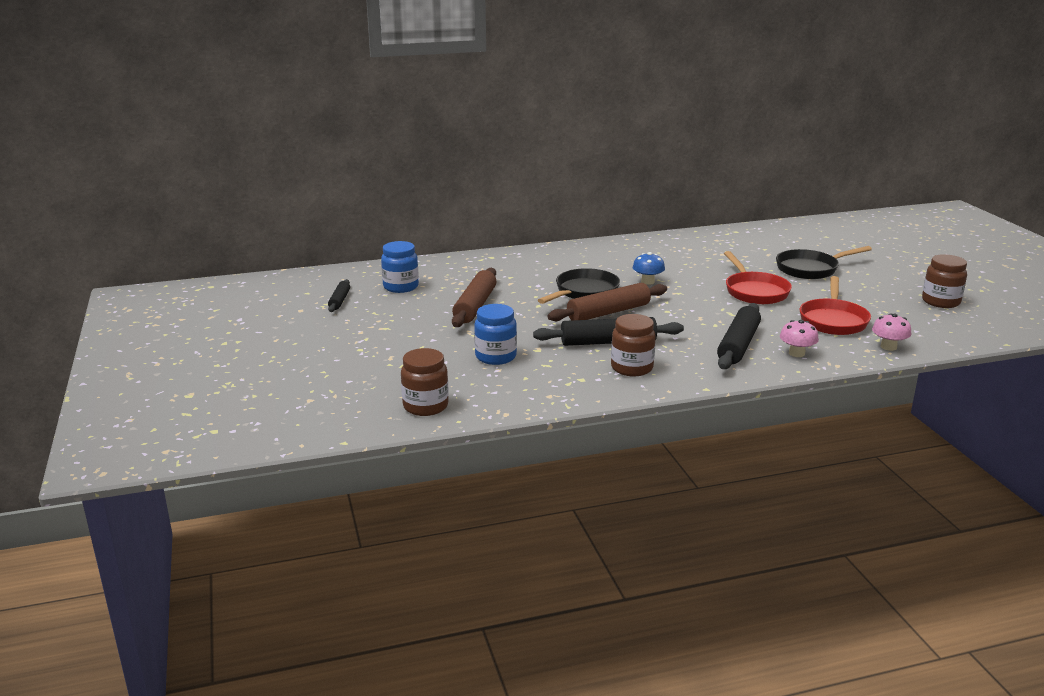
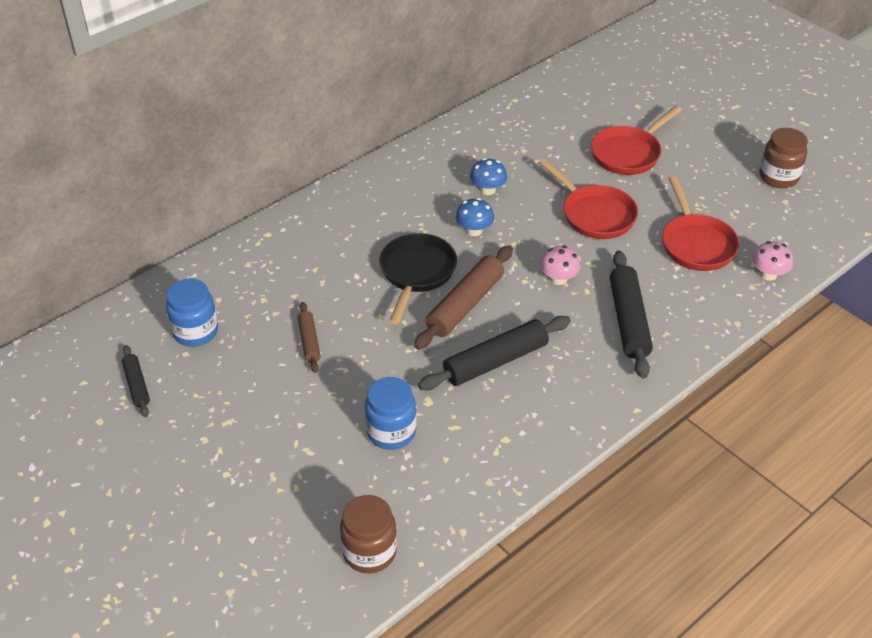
camera: 25 degrees left, 20 degrees up
brown rolling pin [452,268,497,327] -> brown rolling pin [298,302,321,373], size x0.55
brown jar [611,314,656,376] -> none
black pan [776,246,872,279] -> red pan [591,106,682,175]
pink mushroom [780,320,819,357] -> pink mushroom moved to [540,246,581,285]
none -> blue mushroom [470,158,507,195]

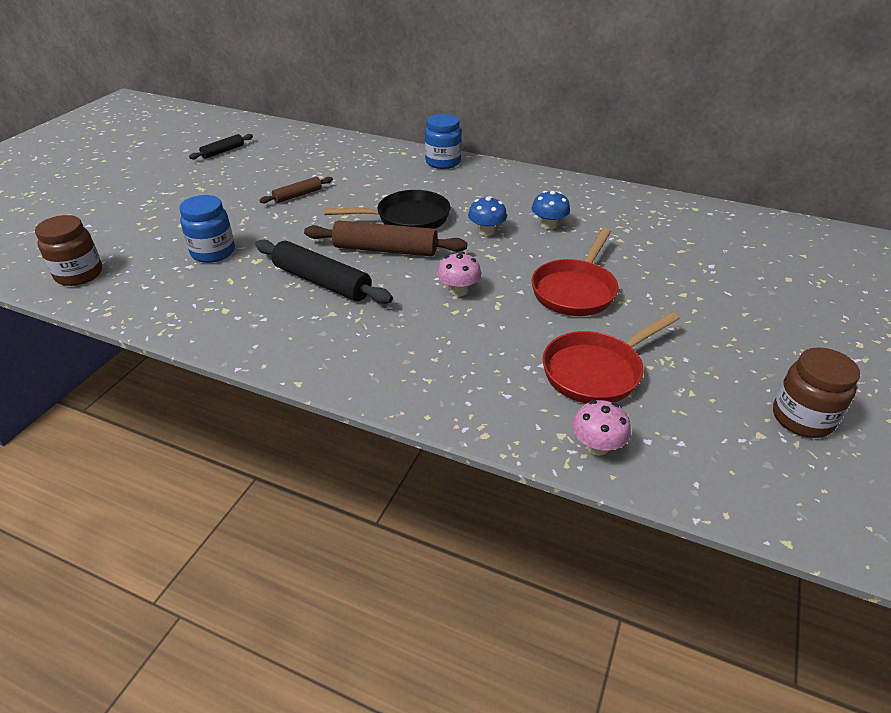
camera: 65 degrees right, 5 degrees down
blue jar [166,279,218,347] -> blue jar moved to [425,114,462,169]
red pan [591,106,682,175] -> none
black rolling pin [610,251,653,378] -> none

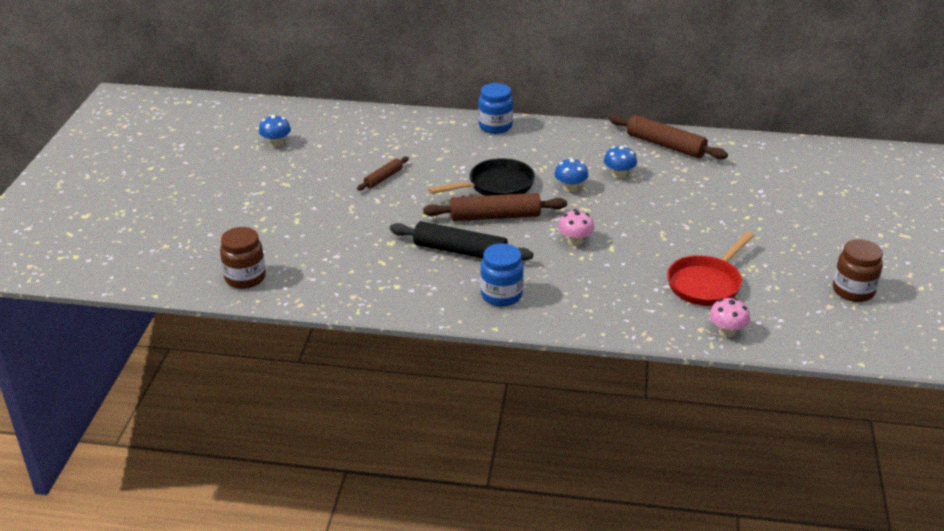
camera: 15 degrees left, 5 degrees down
blue jar [179,195,235,263] -> blue jar moved to [480,243,524,306]
black rolling pin [189,134,253,159] -> blue mushroom [259,115,291,147]
red pan [531,228,618,316] -> none
none -> brown rolling pin [609,114,728,159]

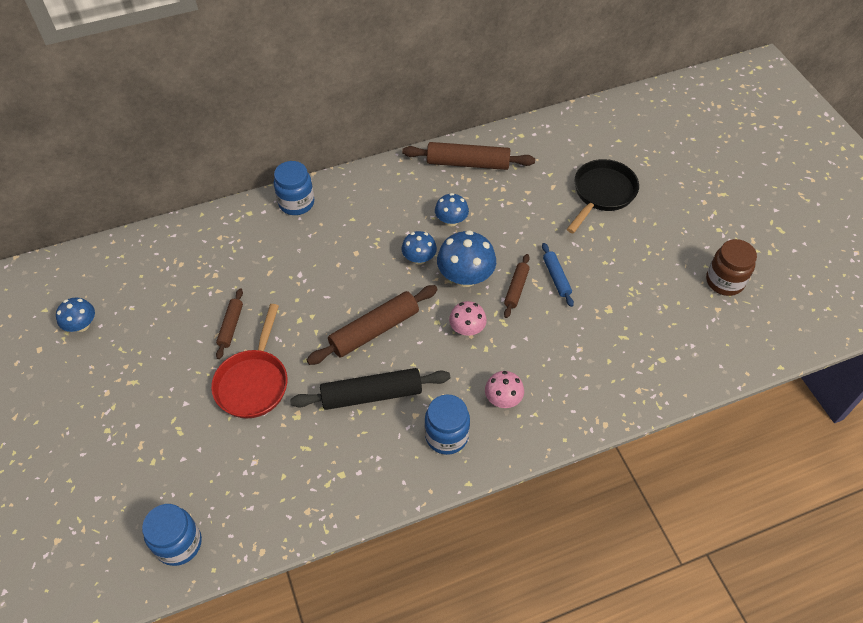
camera: 30 degrees left, 20 degrees up
brown jar [220,227,266,289] -> blue jar [142,504,202,566]
black pan [428,158,535,196] -> black pan moved to [567,159,639,233]
red pan [667,232,754,306] -> red pan moved to [211,304,288,418]
pink mushroom [709,298,750,337] -> pink mushroom moved to [485,371,524,408]
none -> blue mushroom [437,230,496,287]
none -> brown rolling pin [504,254,530,318]
none -> blue rolling pin [542,243,574,307]

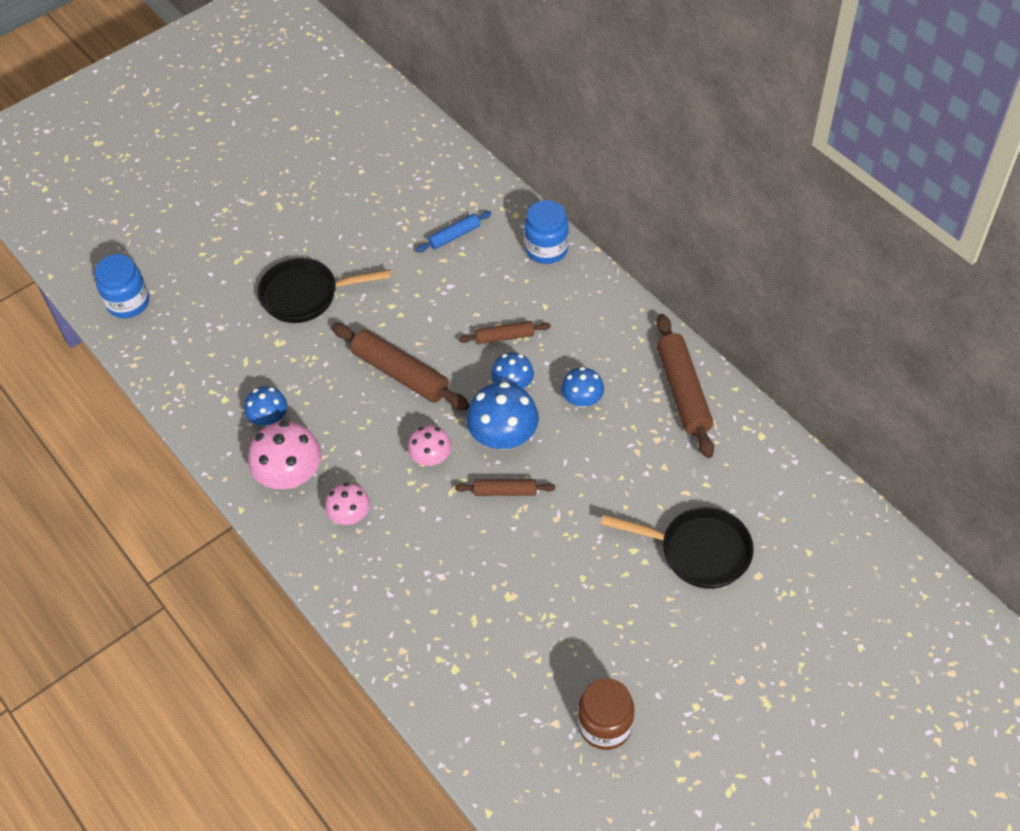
camera: 75 degrees right, 0 degrees up
blue mushroom [56,298,95,332] -> blue mushroom moved to [244,386,287,426]
red pan [211,304,288,418] -> black pan [258,258,391,323]
brown rolling pin [216,288,243,359] -> brown rolling pin moved to [459,321,551,344]
black rolling pin [290,368,450,410] -> none
blue jar [424,394,470,455] -> pink mushroom [248,421,321,489]
blue rolling pin [542,243,574,307] -> blue rolling pin moved to [416,211,492,253]

